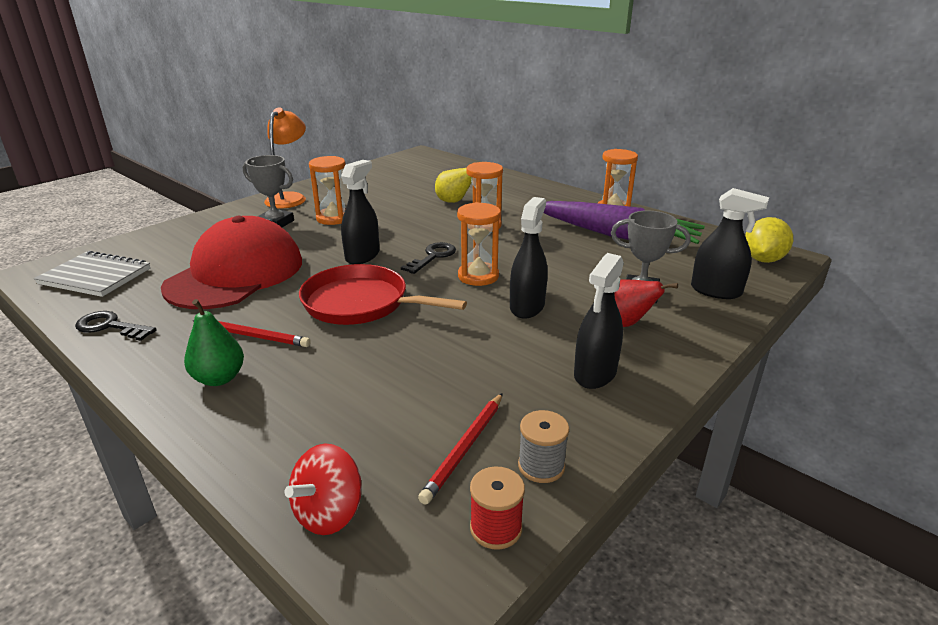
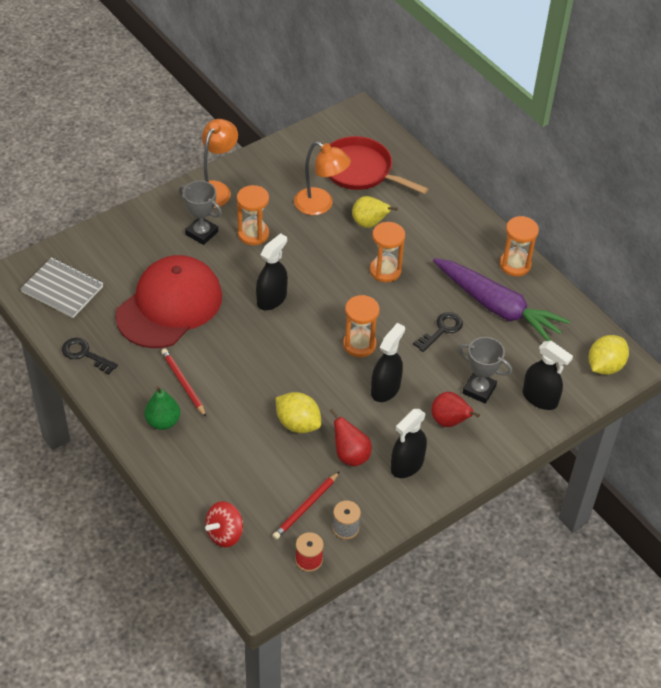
camera: 10 degrees right, 20 degrees up
red pencil [193,320,311,347] -> red pencil turned 150 degrees counterclockwise [161,349,206,417]
red pan [299,264,467,325] -> red pan moved to [328,136,428,194]
black key [401,242,456,274] -> black key moved to [413,312,463,352]
none -> yellow lemon [276,392,321,433]
none -> orange lamp [294,141,351,215]
none -> red pear [329,408,372,467]

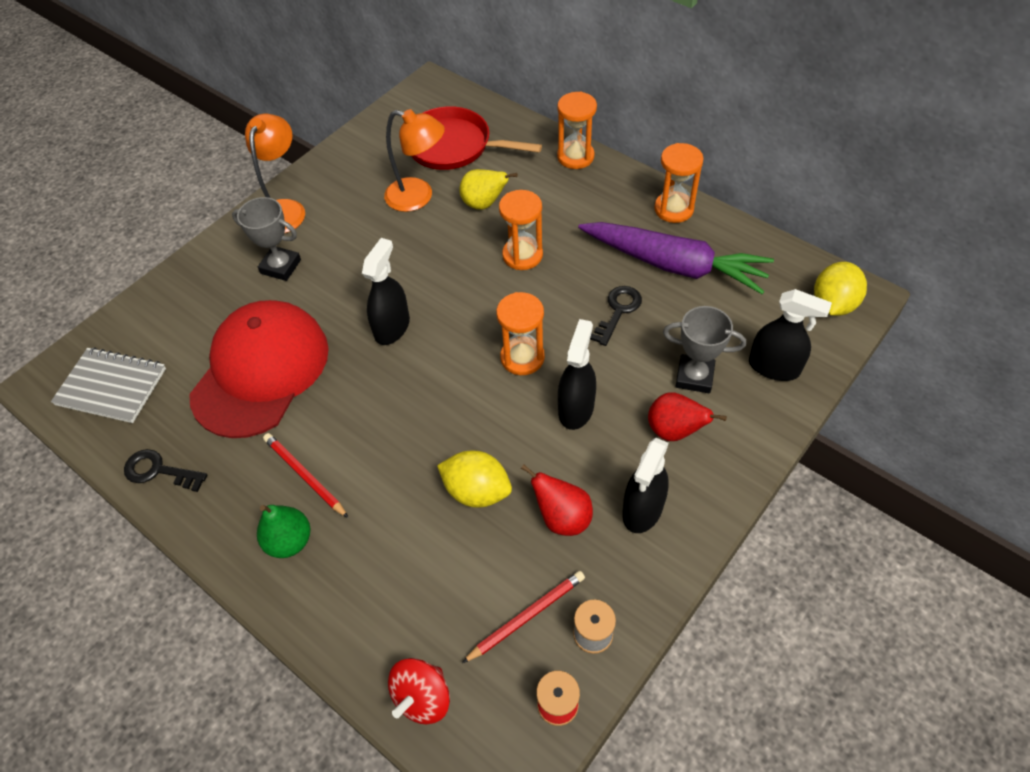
camera: 10 degrees left, 5 degrees up
orange hourglass [237,185,269,245] -> orange hourglass moved to [557,92,597,169]
red pencil [272,471,340,540] -> red pencil turned 150 degrees counterclockwise [462,571,585,663]

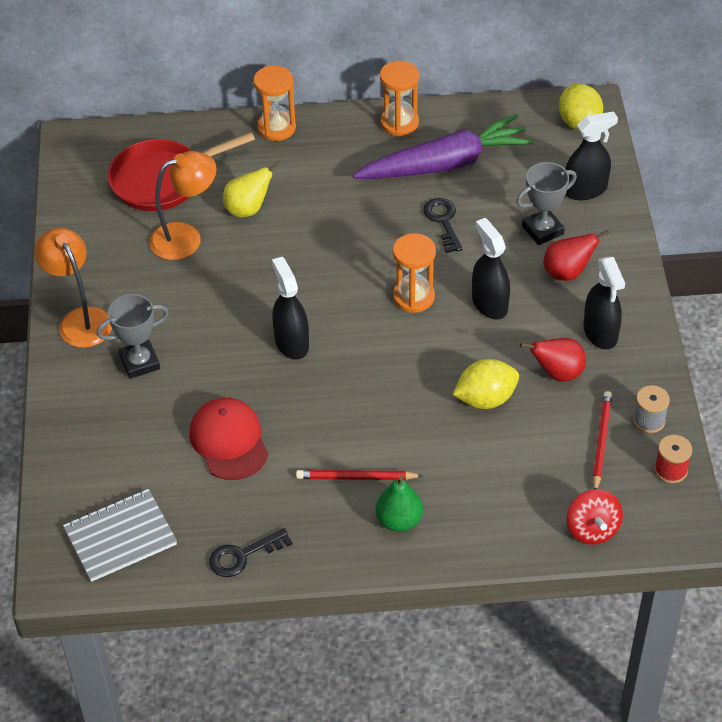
camera: 45 degrees left, 5 degrees down
red cap [189,300,329,438] -> red cap [189,398,269,480], size x0.61
orange hourglass [499,190,543,270] -> none

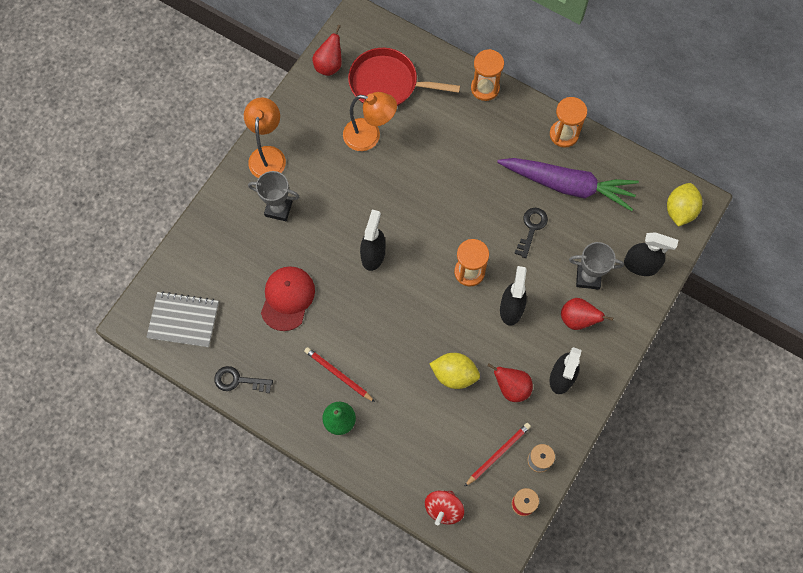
camera: 35 degrees right, 20 degrees up
yellow pear [223,161,281,217] -> none
none -> red pear [313,25,342,76]

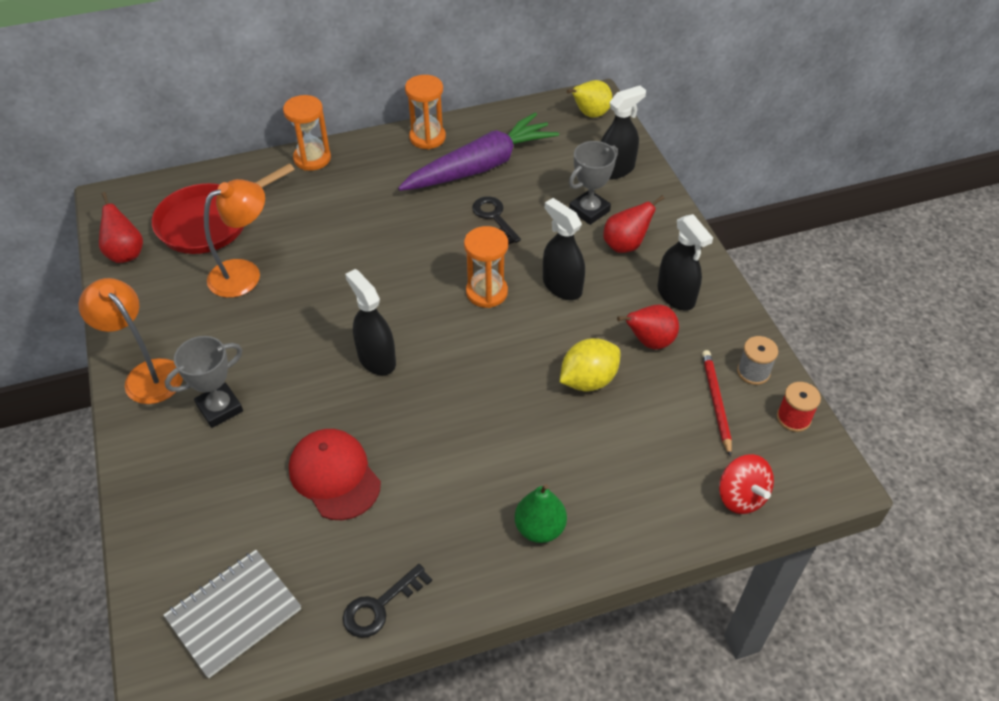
camera: 50 degrees left, 20 degrees down
red pencil [304,347,375,402] -> none
yellow lemon [667,183,702,227] -> yellow pear [567,80,612,118]

